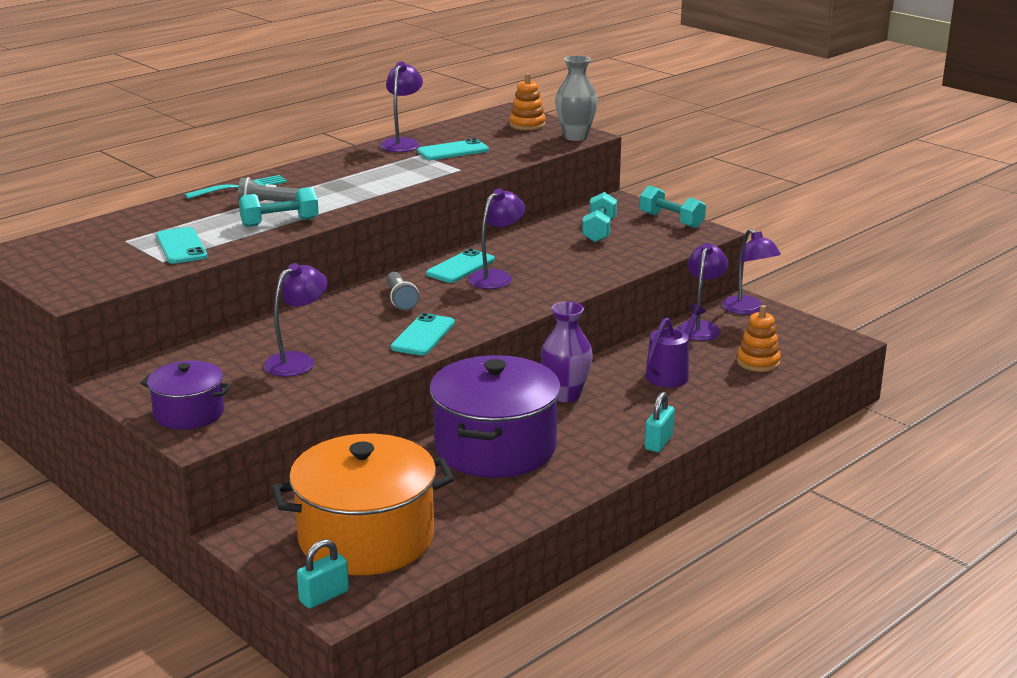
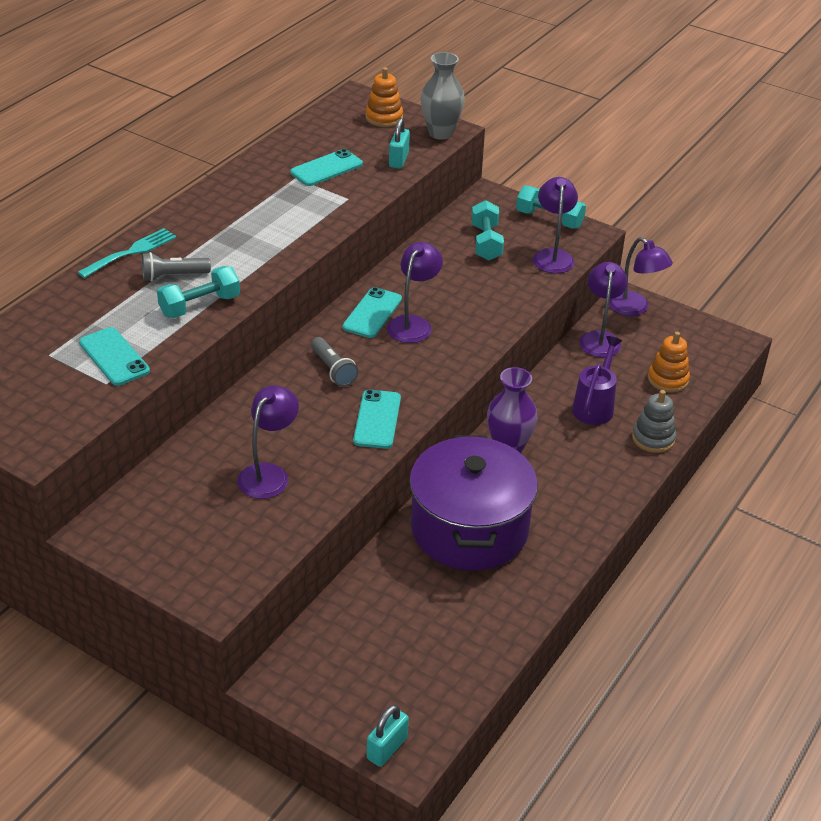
camera: 15 degrees left, 15 degrees up
purple pot [140,361,232,430] -> none
orange pot [272,434,455,575] -> none
purple lamp [380,61,423,152] -> purple lamp moved to [533,177,578,274]
turquoise padlock [645,392,675,452] -> turquoise padlock moved to [389,118,410,169]
none -> grey stacking toy [632,390,676,453]

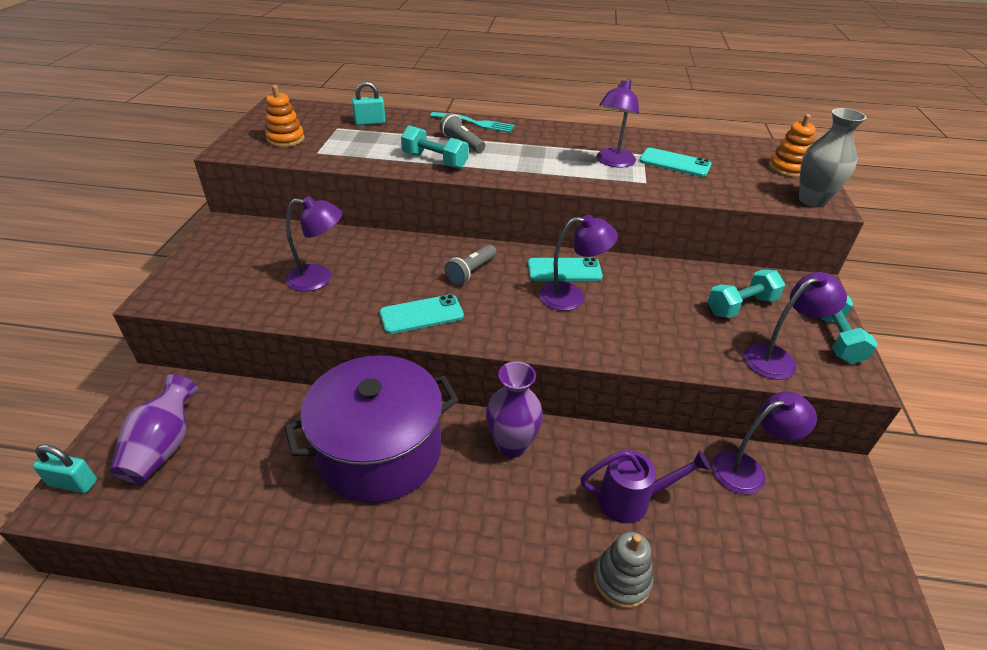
camera: 65 degrees right, 0 degrees up
turquoise phone [79,327,150,386] -> none
turquoise padlock [389,118,410,169] -> turquoise padlock moved to [352,81,386,125]
purple lamp [609,237,673,316] -> purple lamp moved to [596,78,639,168]
orange stacking toy [648,332,690,393] -> orange stacking toy moved to [265,85,305,147]
none -> purple vase [110,374,199,483]

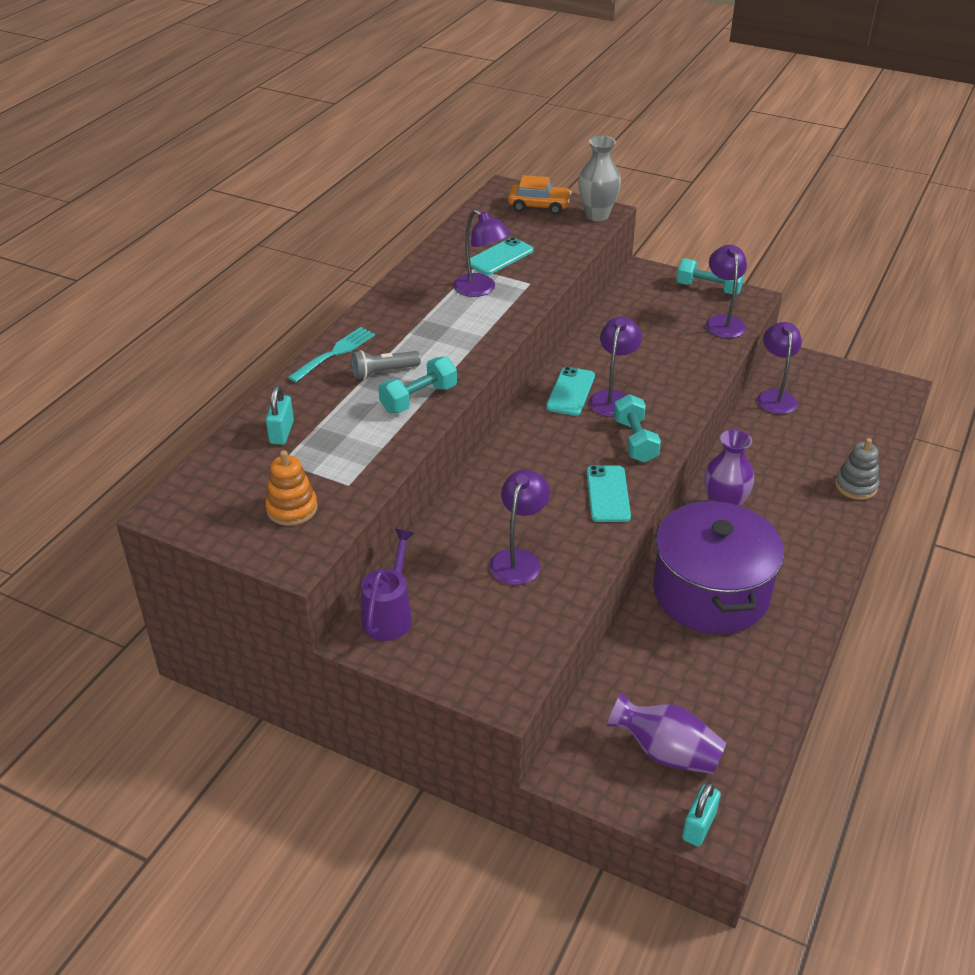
camera: 70 degrees left, 0 degrees up
grey flashlight [445,244,496,285] -> none
purple watering can [580,450,710,524] -> purple watering can moved to [361,529,414,641]
turquoise dumbbell [707,270,785,318] -> turquoise dumbbell moved to [614,394,661,463]
orange stacking toy [769,114,815,177] -> orange car [508,175,572,215]

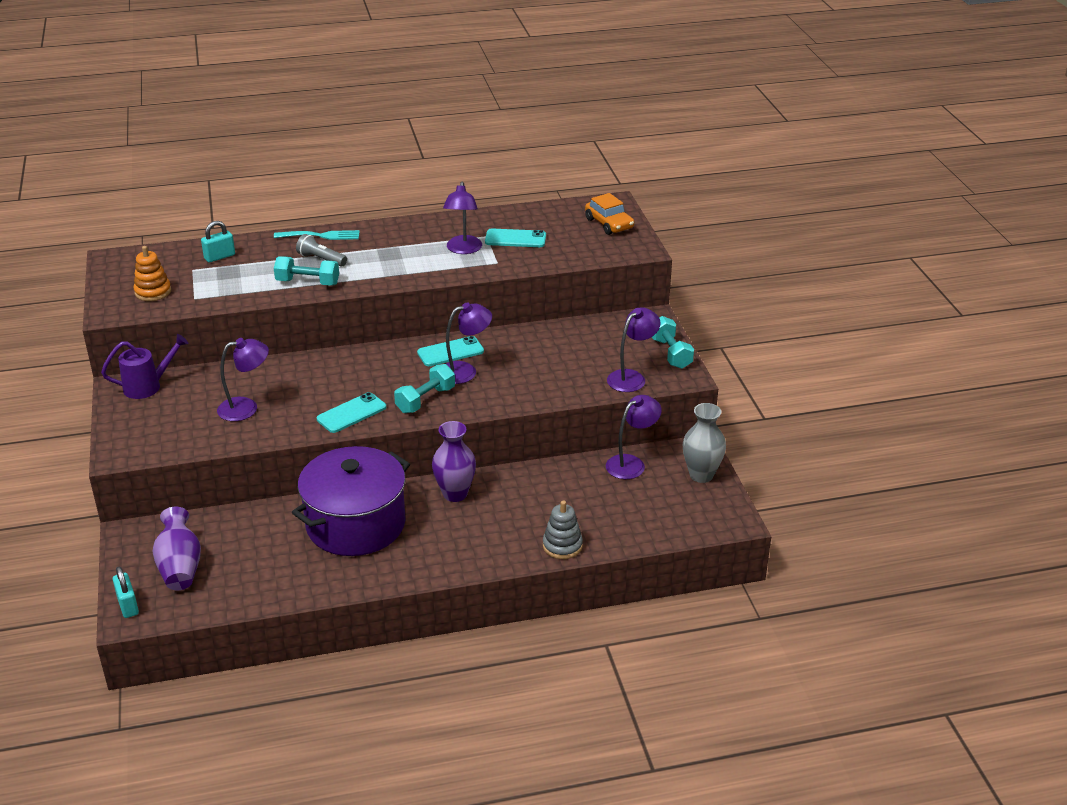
camera: 50 degrees right, 5 degrees down
grey vase [578,136,621,221] -> grey vase moved to [683,403,726,483]
turquoise padlock [682,782,721,846] -> turquoise padlock turned 75 degrees clockwise [113,567,139,618]

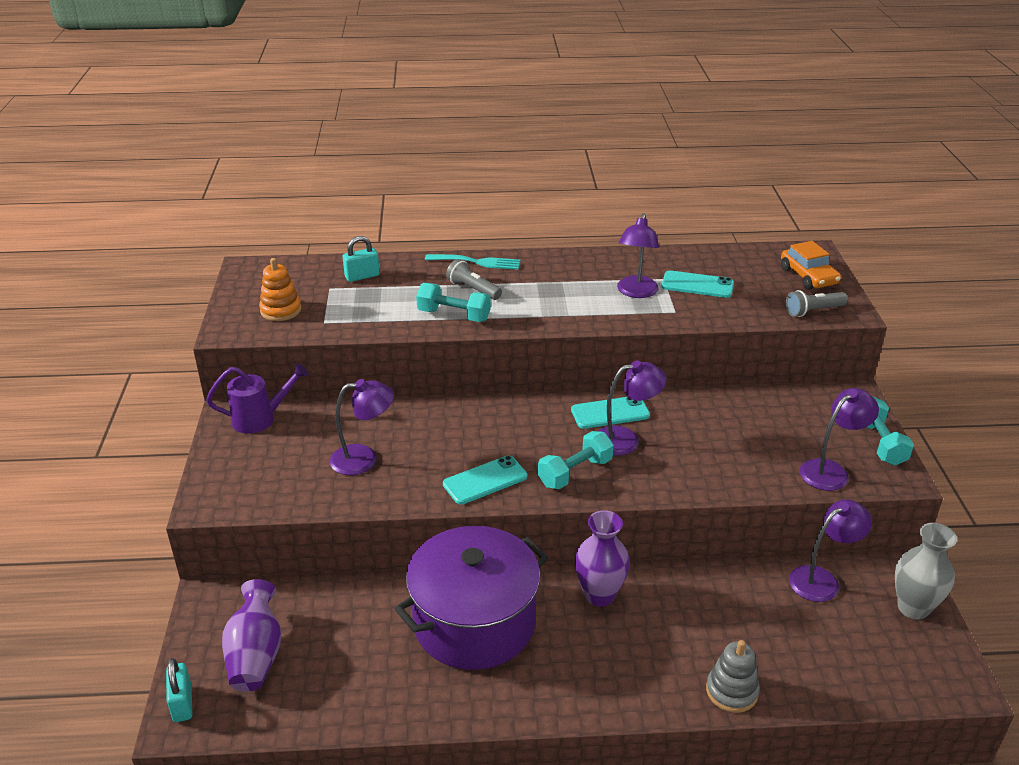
camera: 10 degrees right, 0 degrees up
none -> grey flashlight [786,290,848,317]

